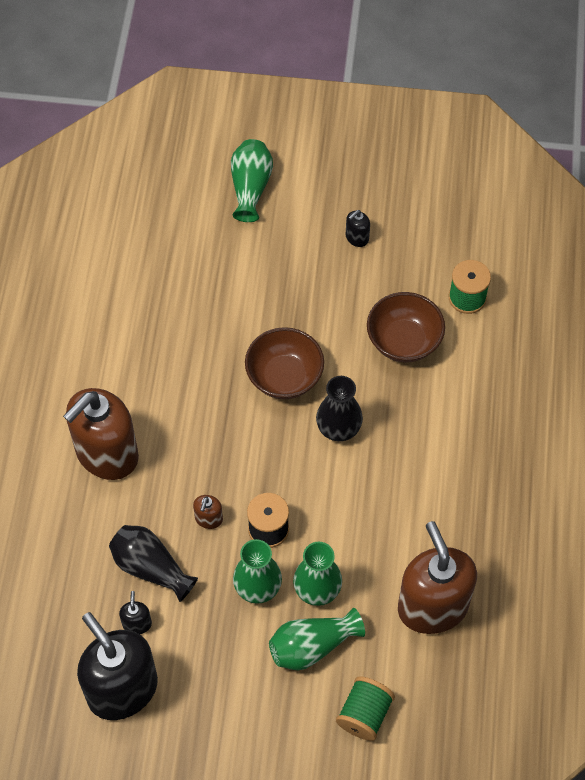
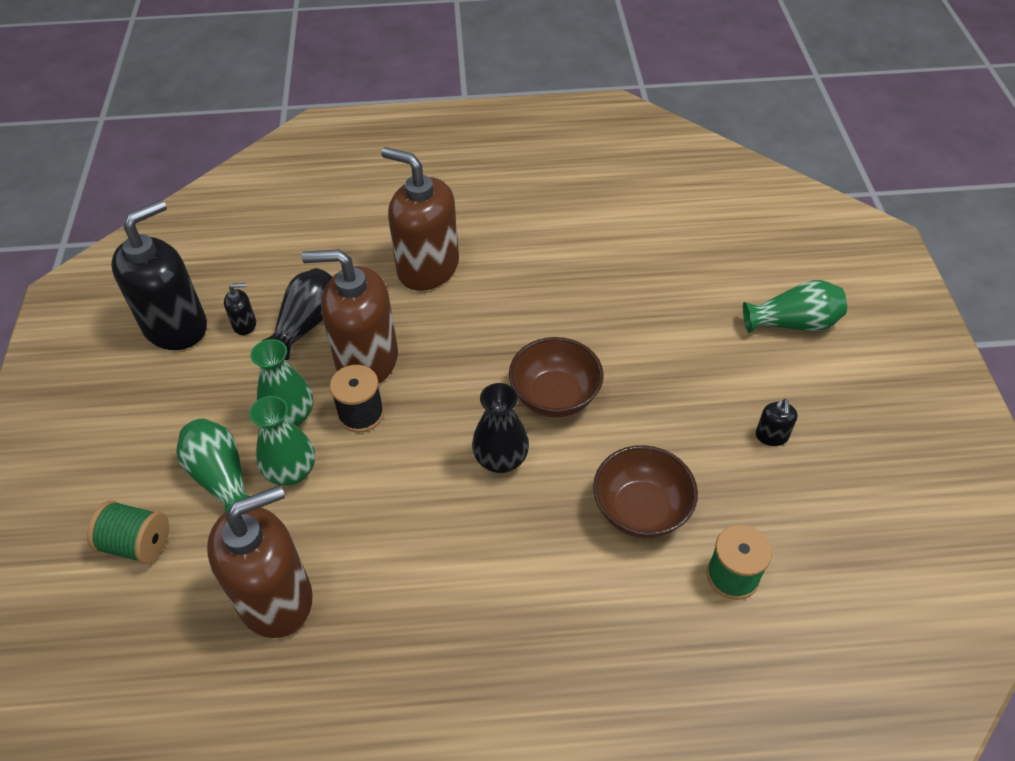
camera: 80 degrees right, 10 degrees down
brown soap dispenser [193,495,223,529] -> brown soap dispenser [302,249,398,384], size x2.50
black soap dispenser [346,210,370,247] -> black soap dispenser turned 120 degrees counterclockwise [756,399,797,446]

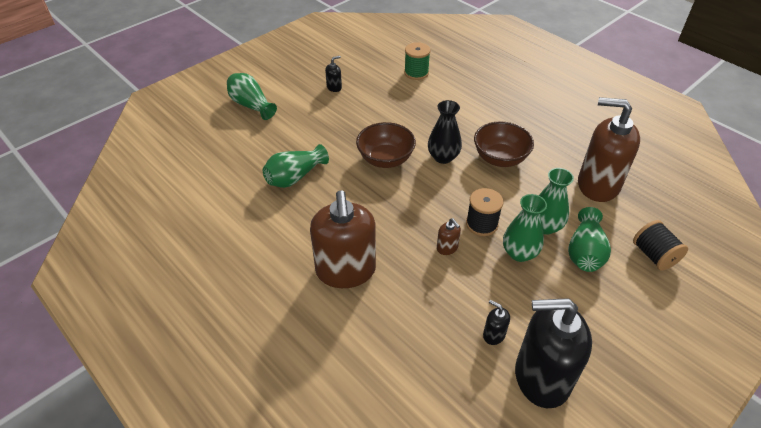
camera: 130 degrees left, 5 degrees down
green spool [87,500,169,564] -> black spool [633,220,688,270]
black vase [262,268,332,360] -> none
brown soap dispenser [302,249,398,384] -> brown soap dispenser [437,218,461,255], size x0.40
brown bowl [593,445,698,538] -> brown bowl moved to [474,121,534,167]
none -> green vase [263,144,329,188]

